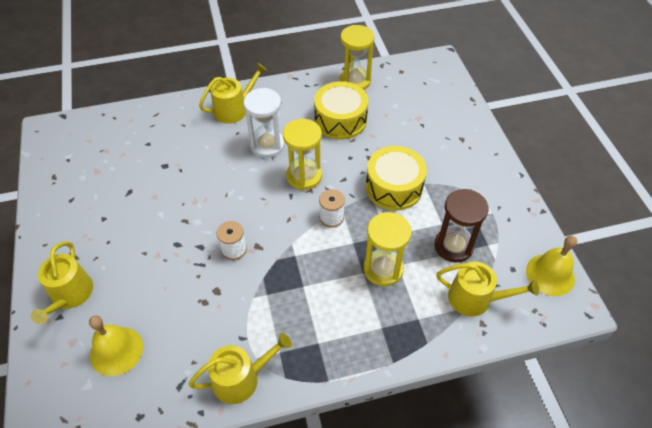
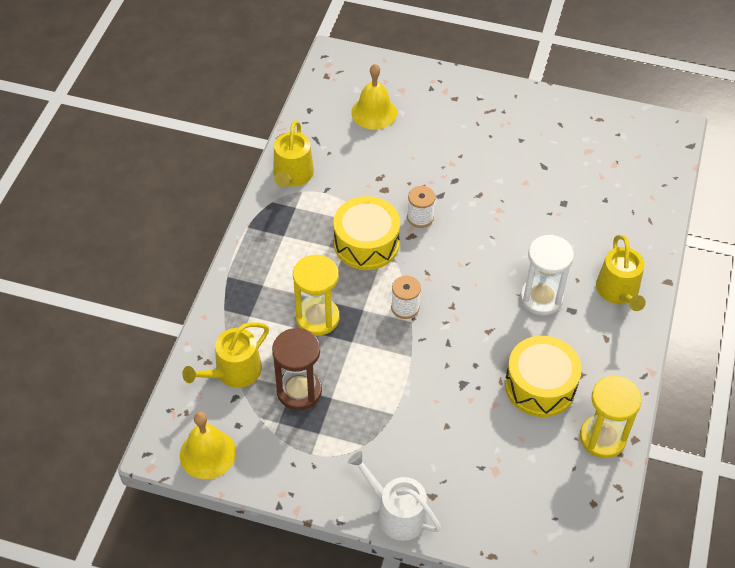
camera: 120 degrees right, 0 degrees up
yellow watering can [31,241,93,324] -> none
yellow hourglass [283,119,322,190] -> none
yellow drum [366,146,427,210] -> yellow drum moved to [333,196,400,270]
none -> white watering can [348,451,441,541]

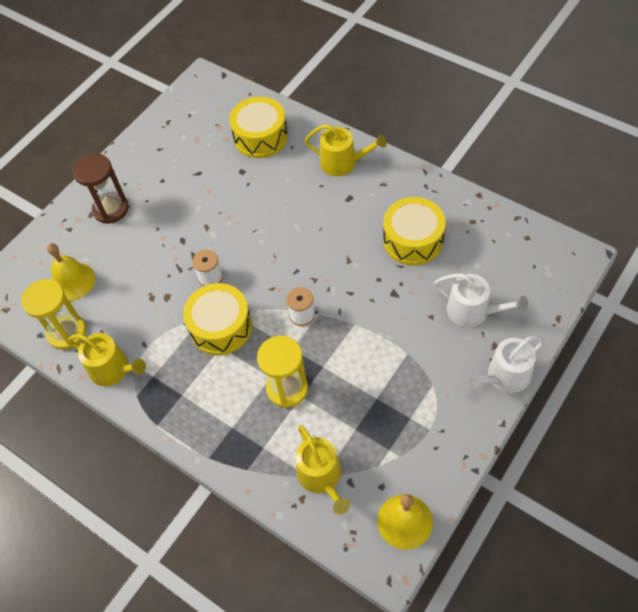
camera: 65 degrees left, 5 degrees up
brown hourglass [272,328,322,410] -> brown hourglass moved to [73,153,129,224]
white hourglass [520,235,574,315] -> none
yellow hourglass [580,376,642,458] -> yellow hourglass moved to [21,279,86,350]
none -> yellow drum [229,97,288,158]
none -> white watering can [434,274,528,327]

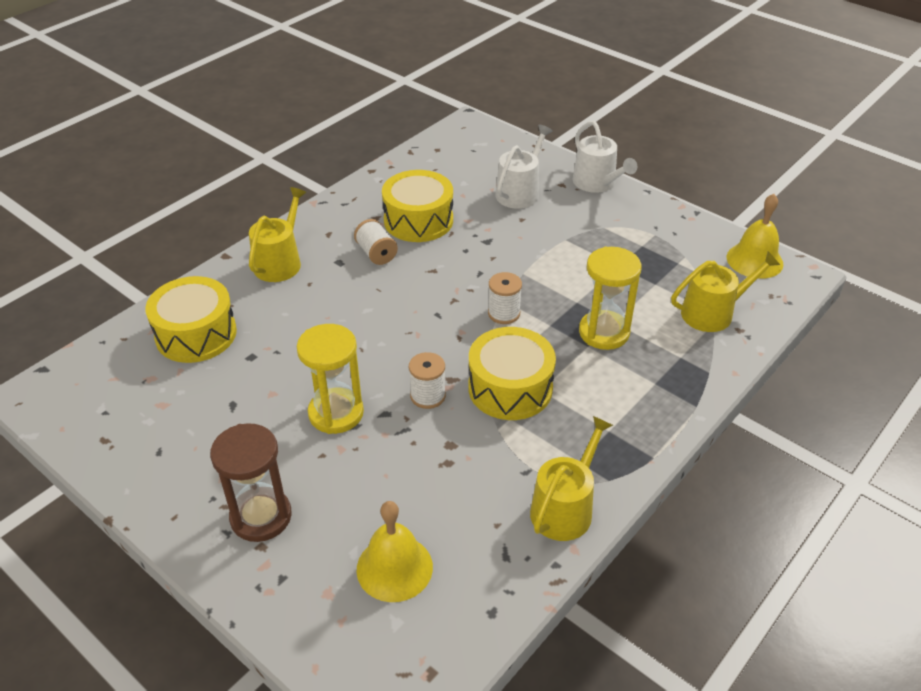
camera: 90 degrees left, 15 degrees down
yellow hourglass [21,279,86,350] -> yellow hourglass moved to [297,324,364,434]
none -> white spool [354,219,398,265]

